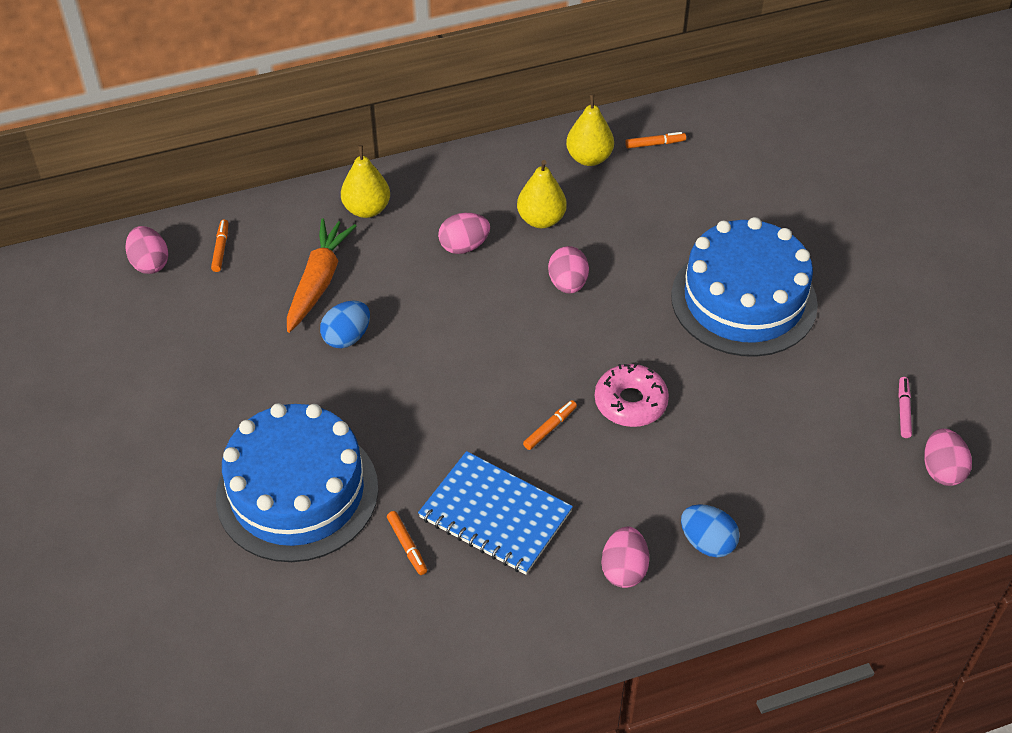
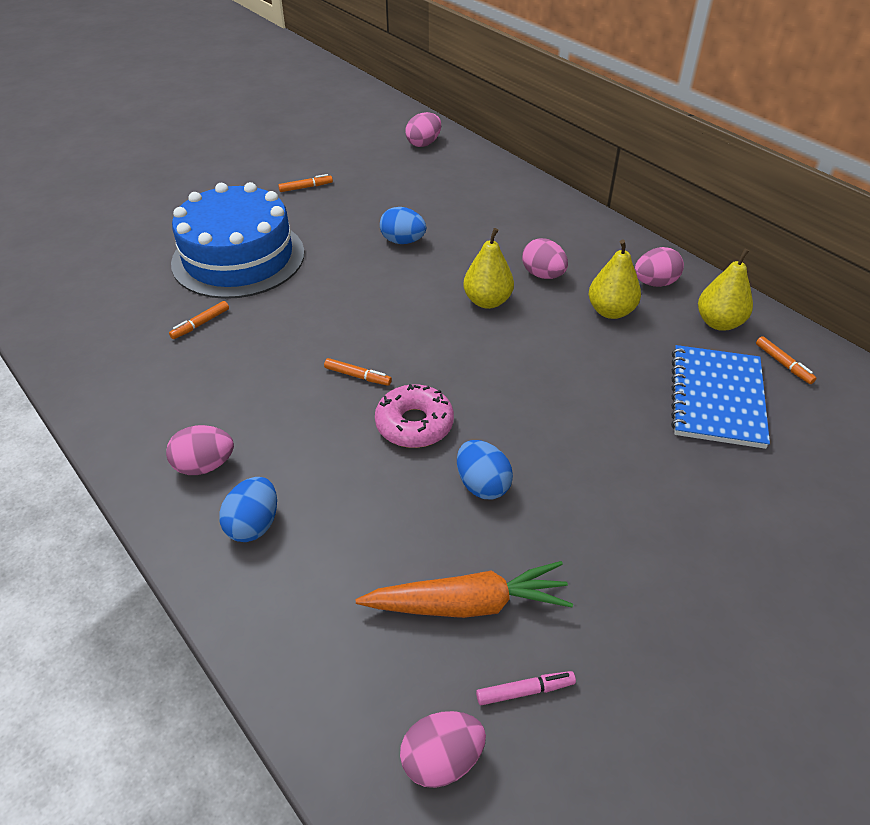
camera: 70 degrees right, 5 degrees down
orange marker [211,220,228,272] -> orange marker moved to [278,174,333,192]
orange carrot [287,218,356,333] -> orange carrot moved to [356,561,573,618]
yellow pear [341,145,390,218] -> yellow pear moved to [463,228,514,309]
blue notebook [418,451,573,575] -> blue notebook moved to [671,345,770,449]
pink egg [548,246,589,293] -> pink egg moved to [635,247,684,287]
blue cake [671,217,818,357] -> none
none -> blue egg [457,440,513,500]

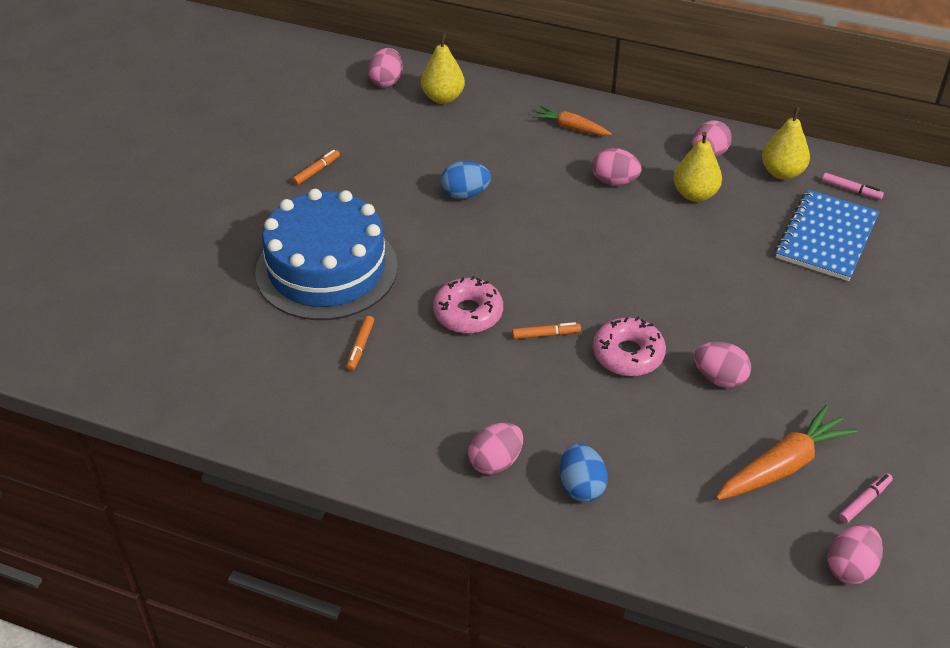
camera: 30 degrees left, 0 degrees up
blue egg [457,440,513,500] -> pink egg [694,342,751,388]
yellow pear [463,228,514,309] -> yellow pear moved to [421,33,465,104]
blue notebook [671,345,770,449] -> blue notebook turned 45 degrees clockwise [775,190,879,281]
orange marker [756,336,817,384] -> pink marker [822,173,884,200]
none -> pink donut [433,276,503,334]
none -> orange carrot [533,106,612,136]

